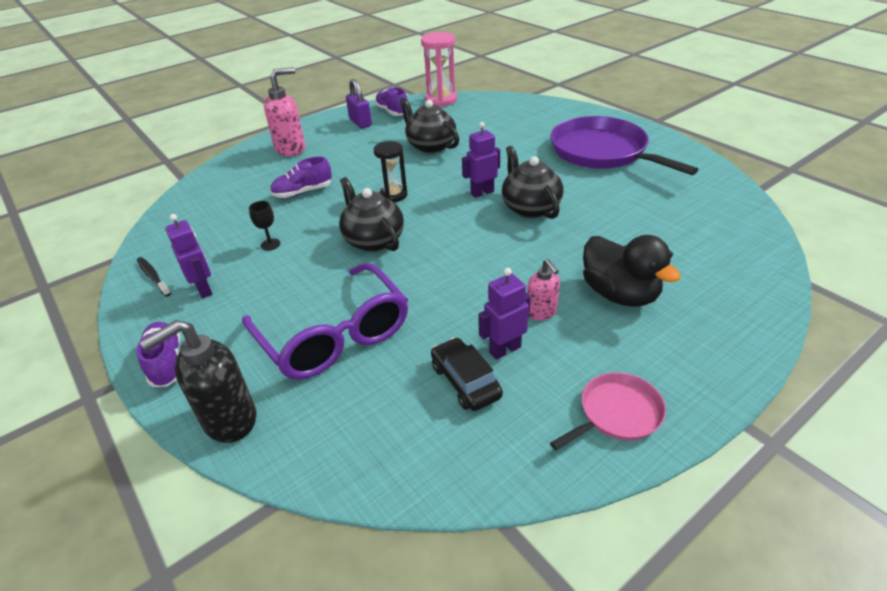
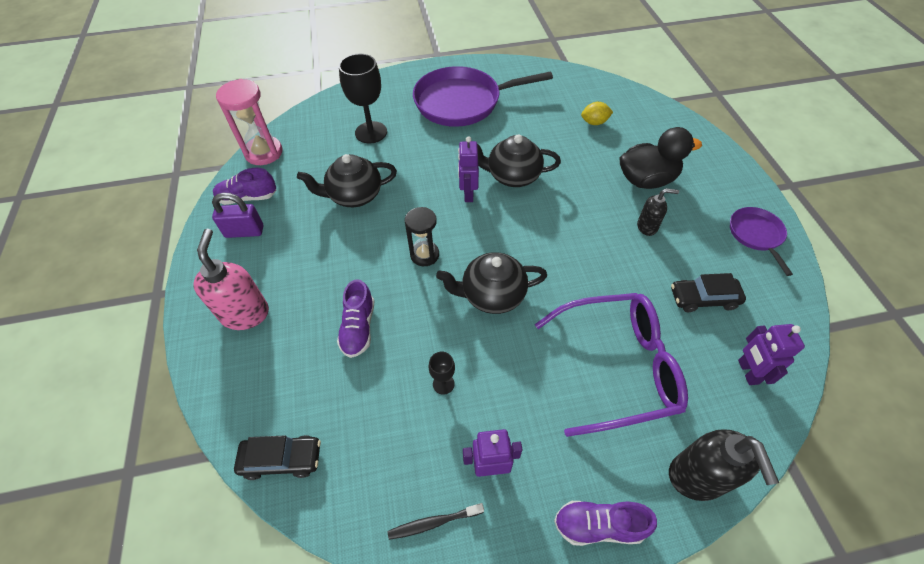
camera: 65 degrees left, 15 degrees up
purple robot [478,268,531,360] -> purple robot moved to [738,324,805,385]
pink soap dispenser [527,259,560,320] -> black soap dispenser [637,188,679,236]
pink pan [550,372,666,450] -> purple pan [730,207,793,276]
none -> black car [234,435,321,480]
none -> black goblet [339,54,387,143]
none -> yellow lemon [581,102,613,125]

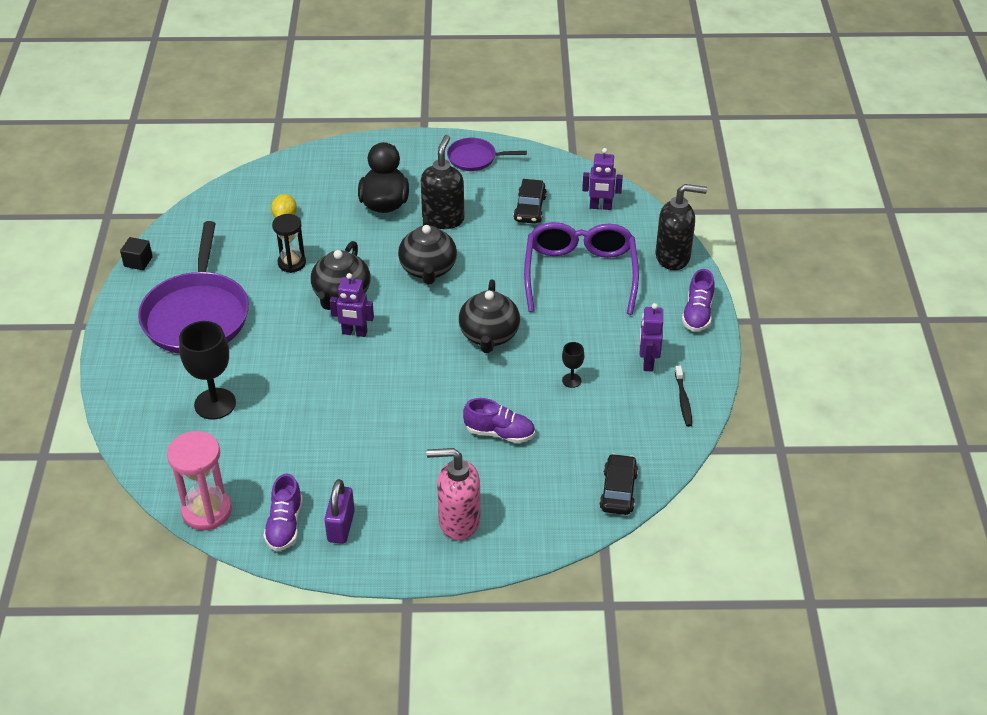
camera: 80 degrees left, 10 degrees down
black teapot [297,154,397,207] -> black teapot moved to [398,216,457,284]
black hourglass [405,207,439,266] -> black hourglass moved to [272,214,306,273]
black soap dispenser [637,188,679,236] -> black soap dispenser [421,135,464,229], size x1.74
none -> black cube [120,237,153,270]

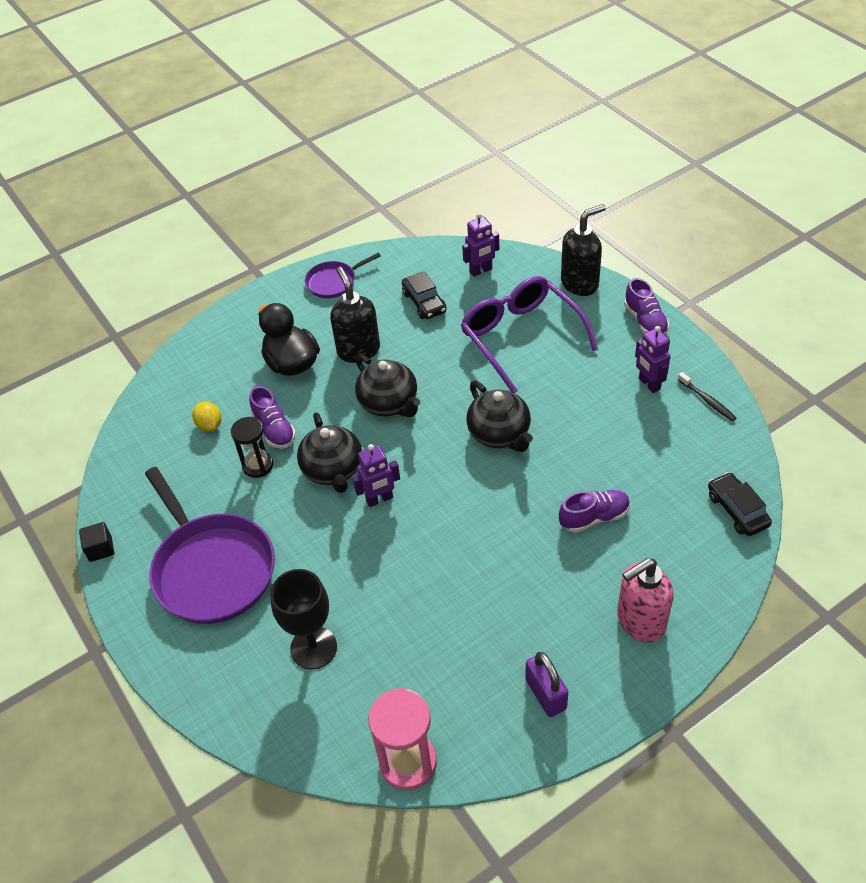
camera: 30 degrees left, 5 degrees up
purple shoe [263,473,303,551] -> purple shoe moved to [249,386,296,449]
black goblet [562,342,584,388] -> none

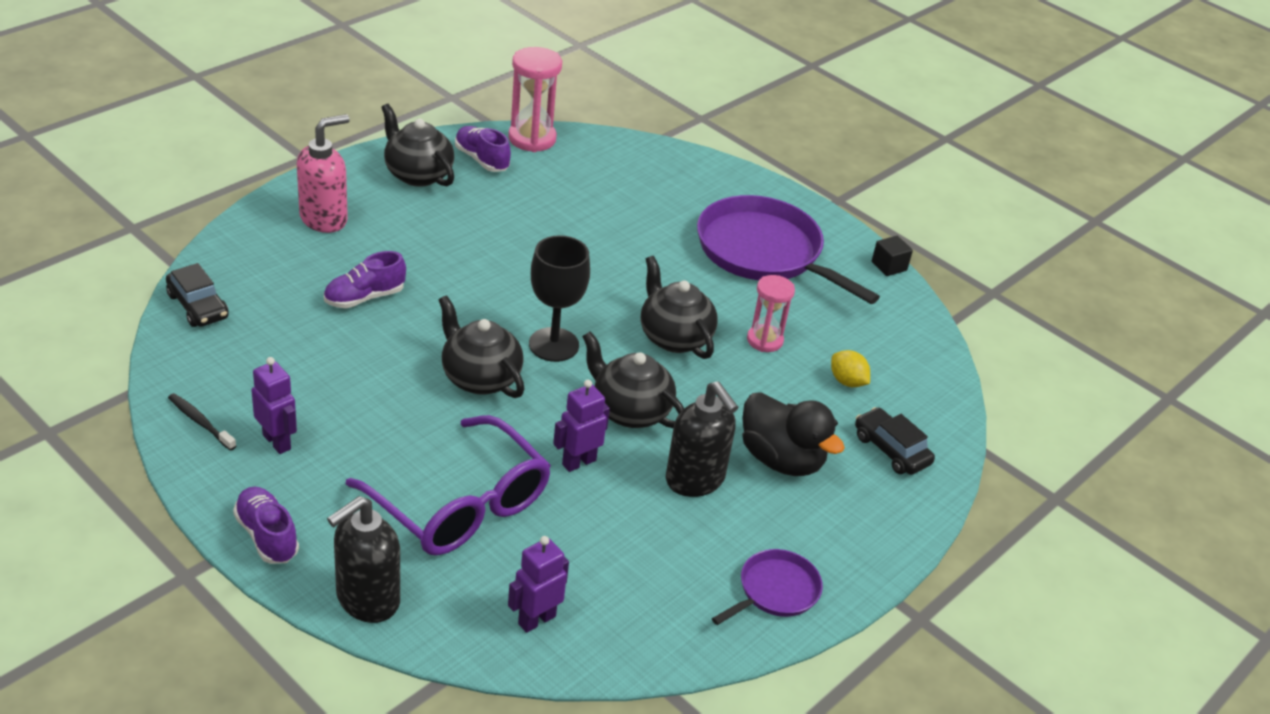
camera: 160 degrees right, 10 degrees down
black hourglass [231,417,273,478] -> pink hourglass [747,275,795,352]
purple shoe [249,386,296,449] -> purple shoe moved to [455,126,511,172]
black goblet [270,569,337,670] -> black goblet moved to [529,235,590,362]
purple robot [353,444,400,507] -> purple robot moved to [553,380,610,472]
black car [402,271,447,319] -> black car moved to [855,407,935,475]
purple padlock [525,652,568,717] -> black teapot [381,104,454,187]

